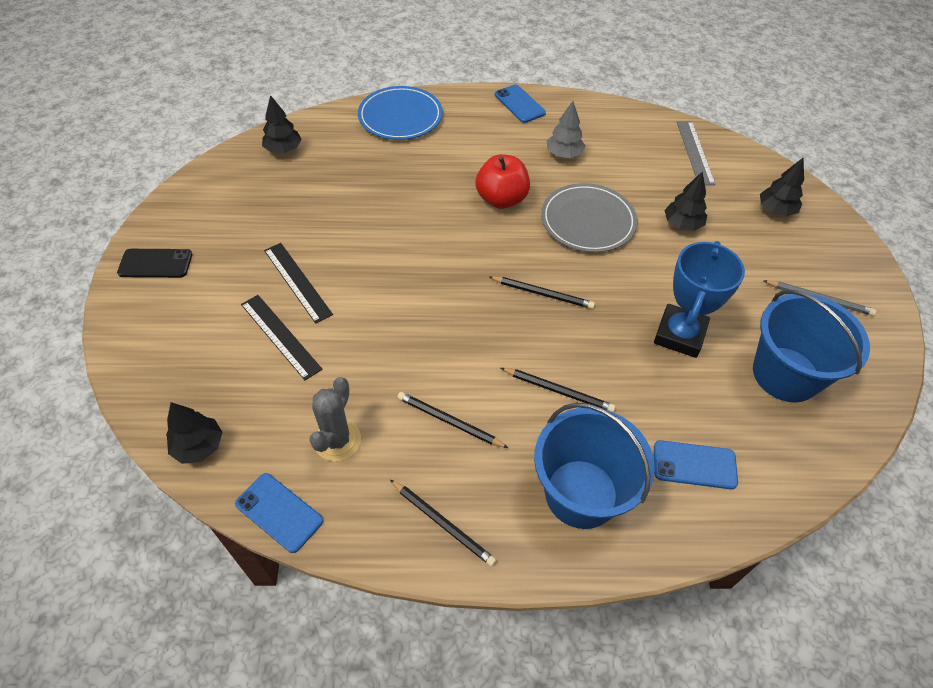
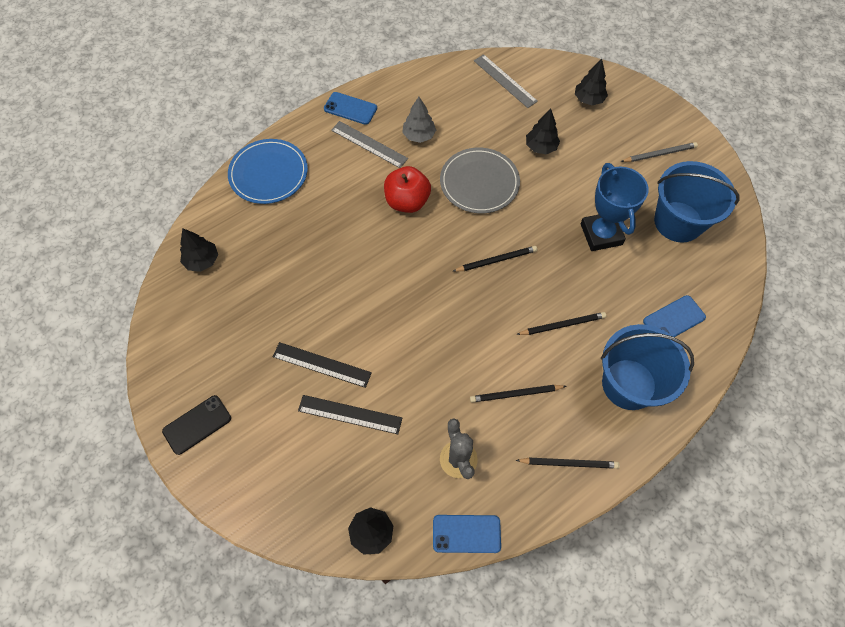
camera: 35 degrees left, 10 degrees up
none -> grey ruler [331,121,408,168]

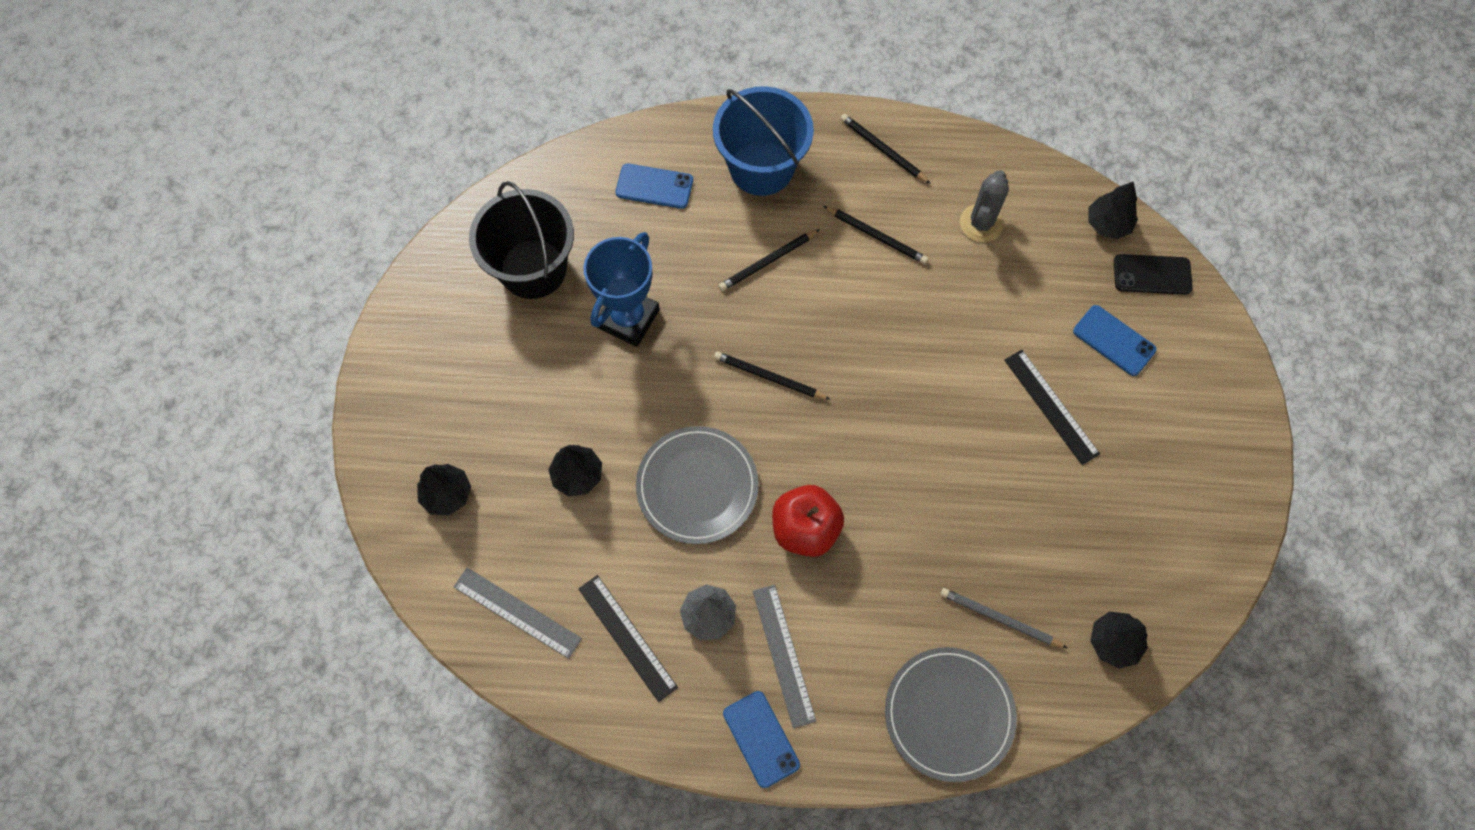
camera: 140 degrees left, 5 degrees up
black phone [162,395,231,455] -> black phone moved to [1114,254,1193,295]
blue plate [228,139,308,204] -> grey plate [885,647,1017,782]
black ruler [298,395,402,434] -> black ruler moved to [578,575,678,702]
blue phone [433,515,501,553] -> blue phone moved to [1073,305,1157,376]
grey ruler [474,54,538,108] -> grey ruler turned 60 degrees counterclockwise [454,568,582,659]
black pencil [516,312,606,335] -> black pencil turned 60 degrees counterclockwise [719,229,820,291]
grey pencil [620,142,698,162] -> grey pencil moved to [940,588,1067,648]
blue bucket [654,161,740,243] -> black bucket [469,181,574,299]

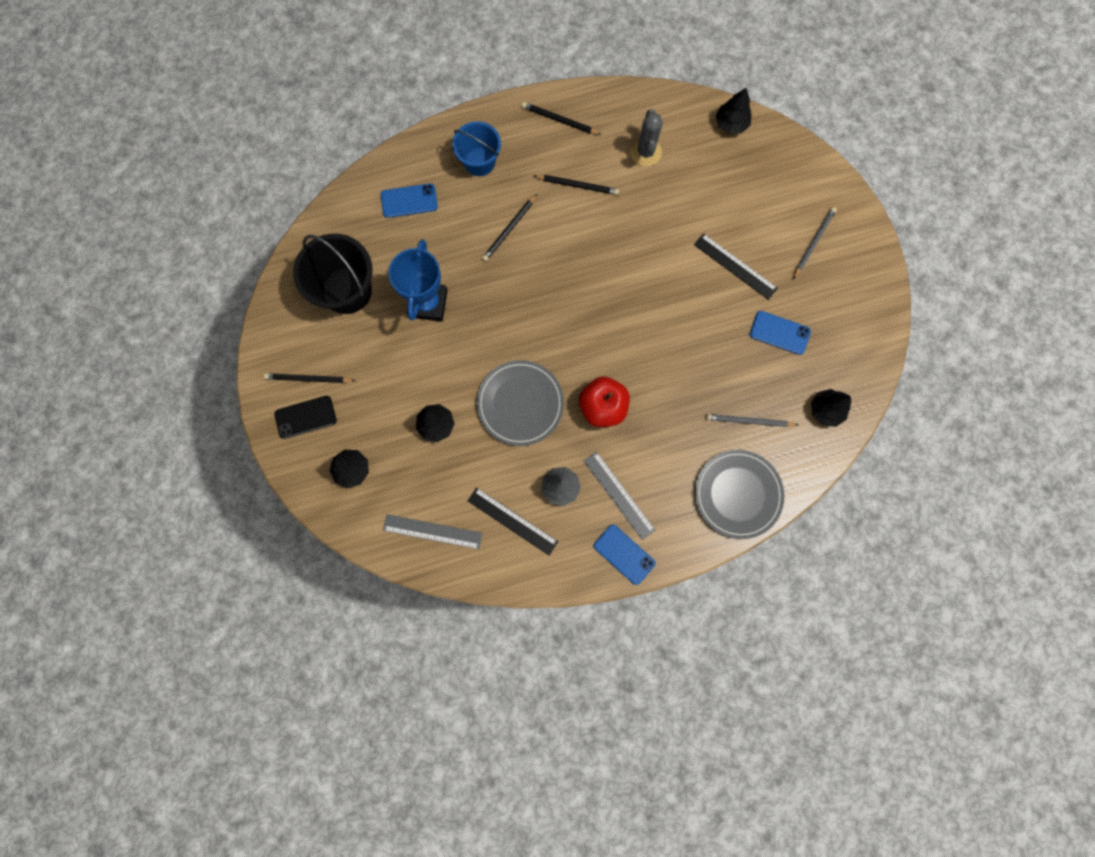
camera: 20 degrees left, 10 degrees up
blue bucket [713,86,814,196] -> blue bucket [452,121,501,176], size x0.66
black pencil [714,351,831,400] -> black pencil moved to [264,373,356,383]
blue phone [1073,305,1157,376] -> blue phone moved to [750,311,811,355]
black phone [1114,254,1193,295] -> black phone moved to [274,396,337,439]
none -> grey pencil [793,207,837,279]

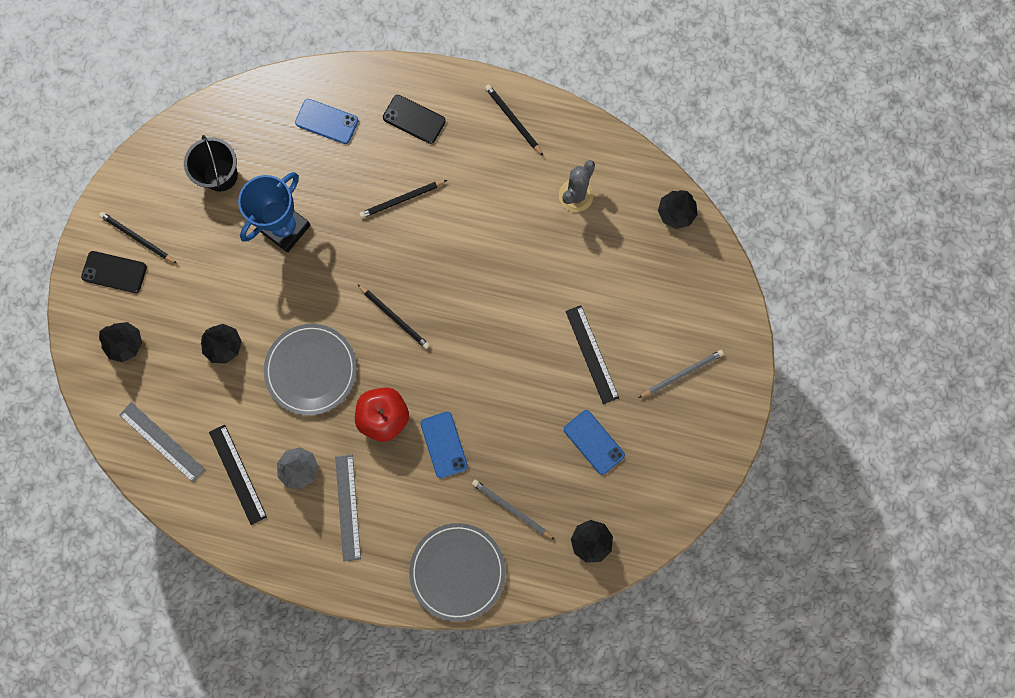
camera: 30 degrees right, 0 degrees up
black bucket [293,234,373,314] -> black bucket [184,135,238,192], size x0.66
blue bucket [452,121,501,176] -> black phone [383,95,446,144]
black pencil [534,175,619,195] -> black pencil moved to [357,284,430,349]
blue phone [594,525,656,585] -> blue phone moved to [420,412,468,478]

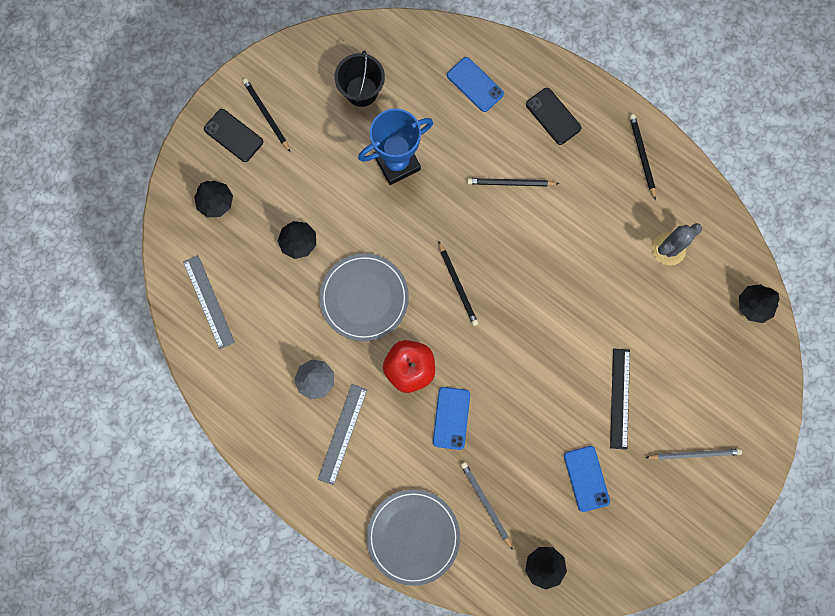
camera: 25 degrees right, 0 degrees up
black ruler [209,425,267,525] -> none

